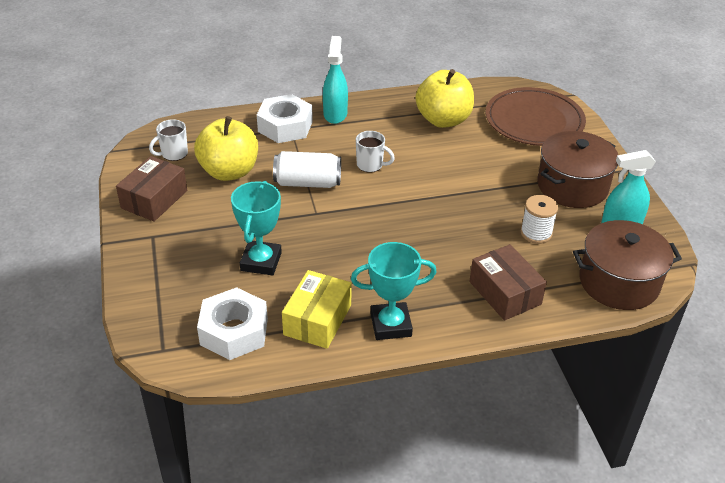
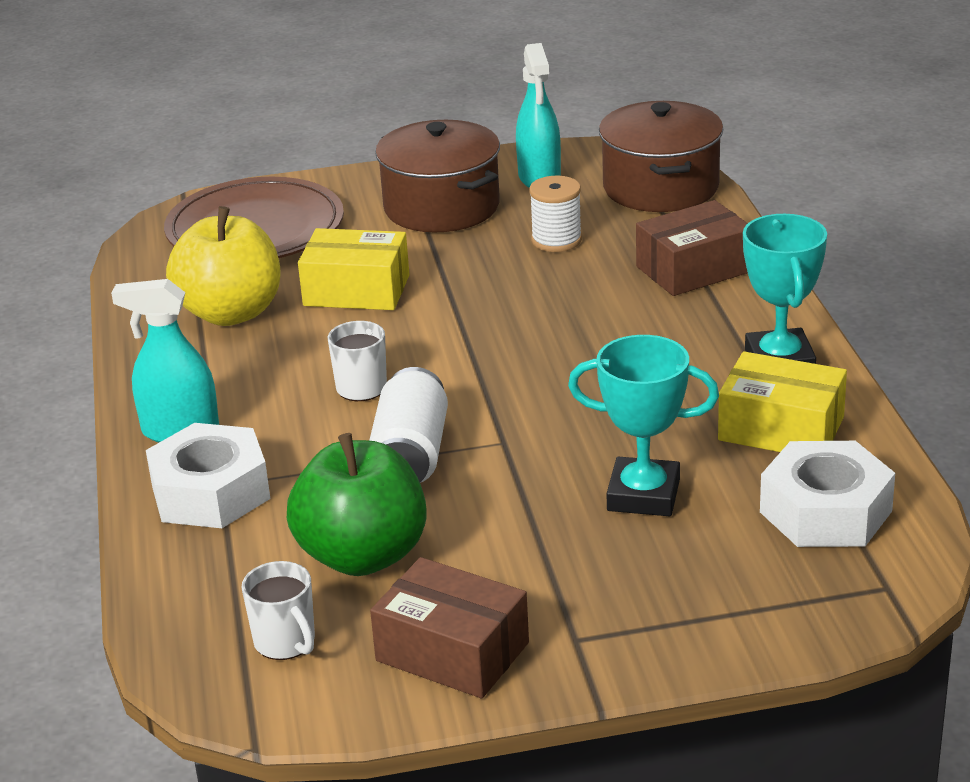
camera: 85 degrees left, 10 degrees down
yellow apple [194,116,258,181] -> green apple [287,433,427,576]
none -> yellow box [298,228,409,310]

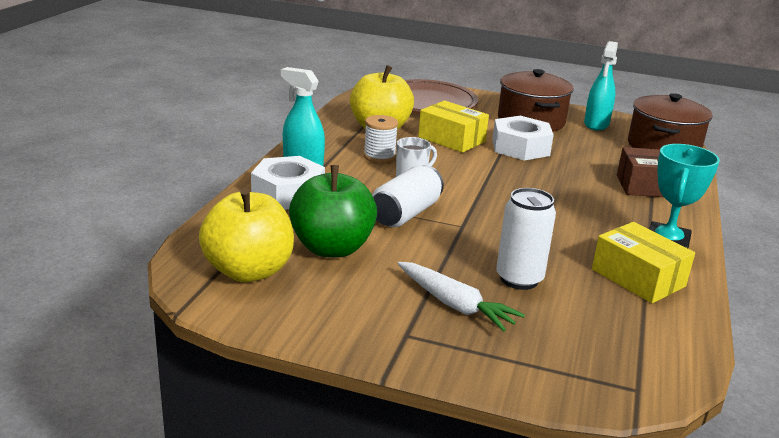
camera: 25 degrees right, 5 degrees down
white mug [242,561,315,660] -> yellow apple [199,188,294,282]
brown box [370,557,529,698] -> none
white spool [529,176,582,252] -> white spool moved to [364,115,398,163]
turquoise trophy [568,335,719,516] -> white can [496,188,556,290]
white nut [760,441,895,547] -> white nut moved to [492,116,554,161]
none -> white carrot [398,262,525,331]

